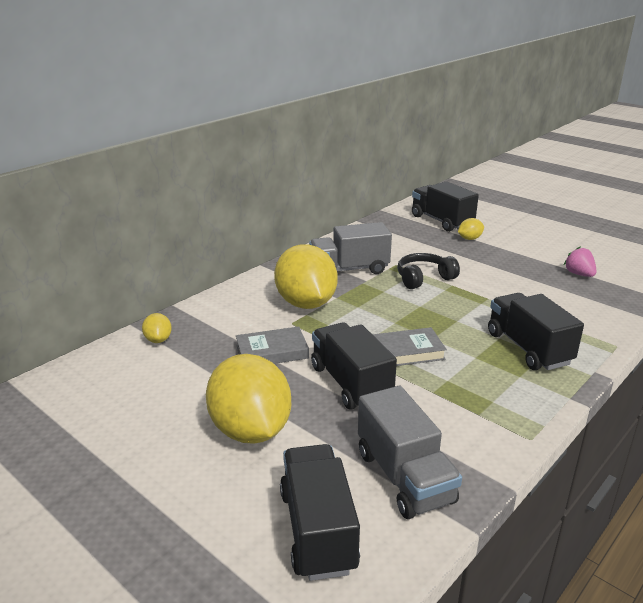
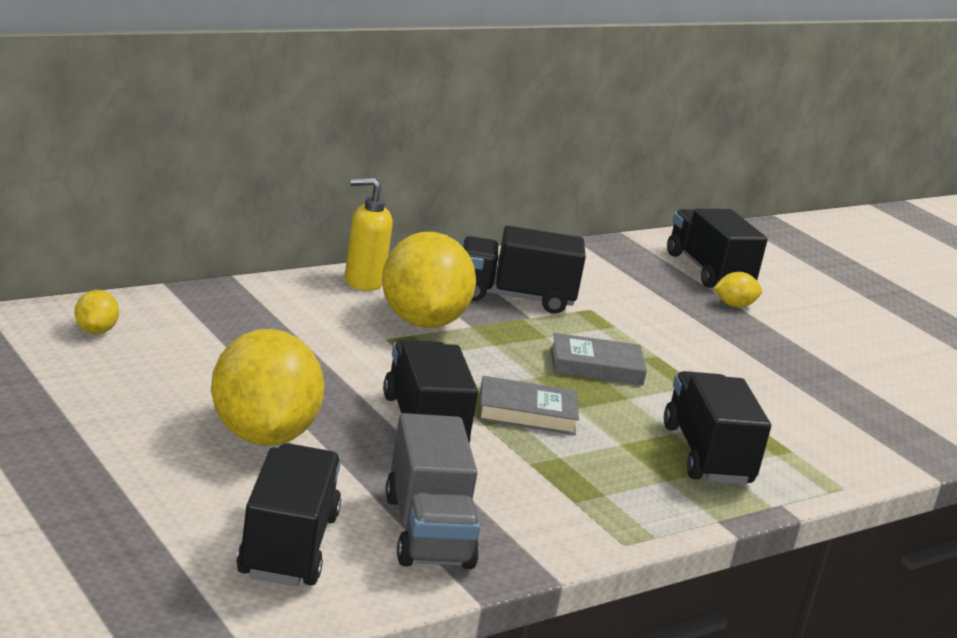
camera: 10 degrees right, 5 degrees down
yellow lemon [142,313,172,343] -> yellow lemon moved to [75,290,119,334]
grey book [236,326,309,364] -> grey book moved to [551,333,647,385]
grey truck [309,222,392,274] -> black truck [462,226,586,314]
black headphones [397,253,460,289] -> none
pink strawberry [564,246,597,277] -> none
none -> yellow soap dispenser [345,178,393,291]

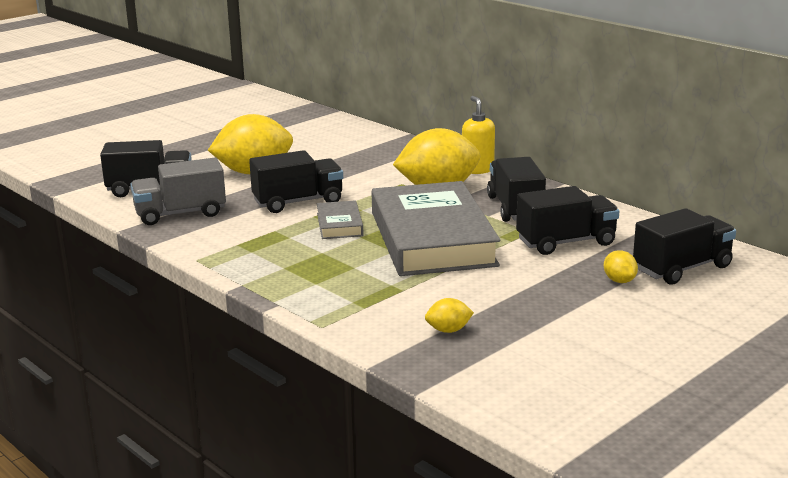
camera: 85 degrees right, 0 degrees up
yellow lemon [75,290,119,334] -> yellow lemon moved to [425,298,474,333]
grey book [551,333,647,385] -> grey book [371,181,500,276], size x2.32
black truck [664,371,771,484] -> black truck moved to [516,186,619,255]

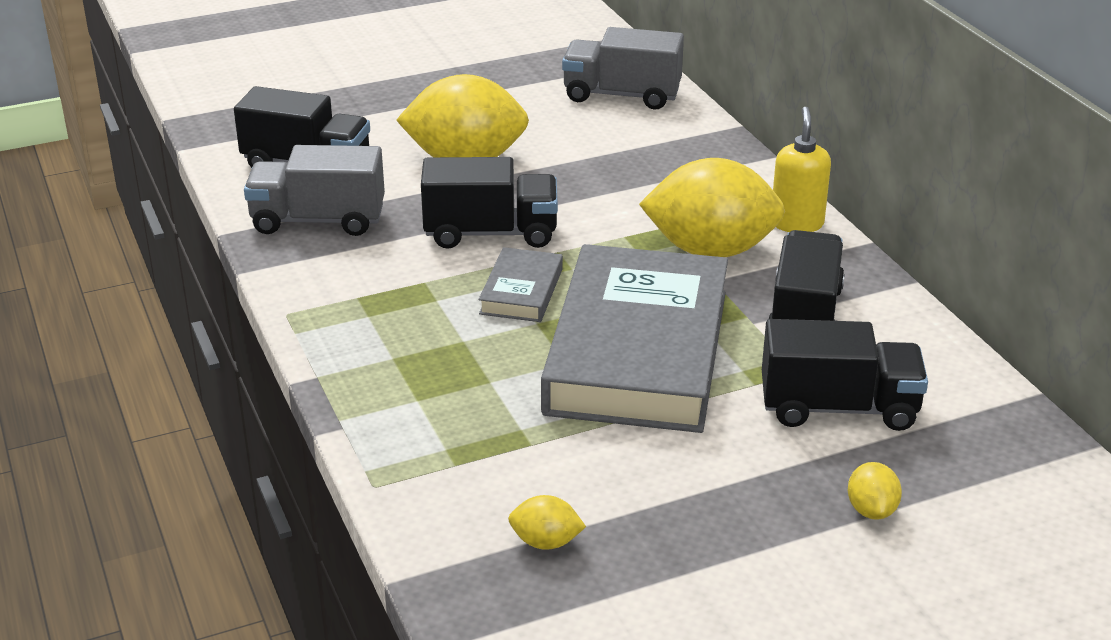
camera: 20 degrees right, 10 degrees up
black truck [633,208,736,285] -> none
none -> grey truck [562,27,684,110]

